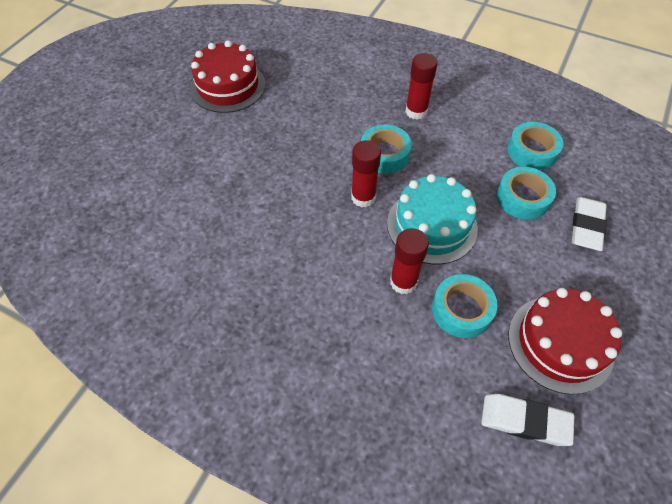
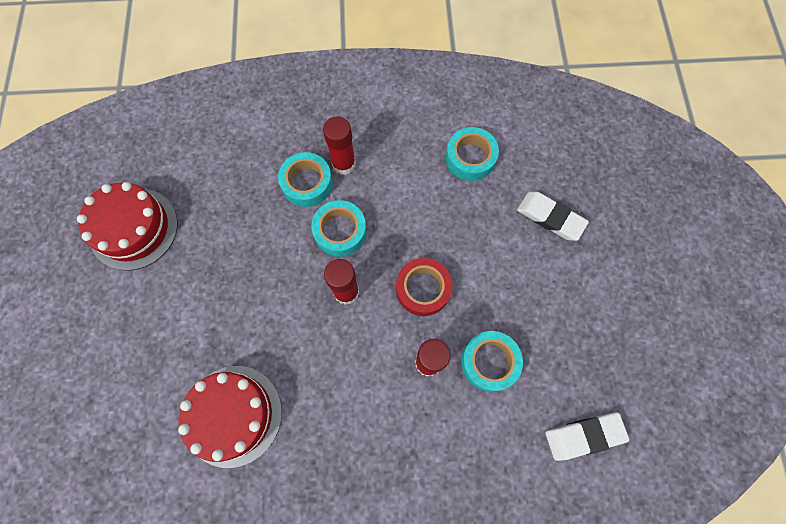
camera: 30 degrees left, 15 degrees up
turquoise cake [387,174,478,264] -> red tape [396,258,453,316]
turquoise tape [497,167,556,220] -> turquoise tape moved to [278,152,333,207]
red cake [508,288,622,395] -> red cake moved to [178,366,282,468]
white eraser [572,197,607,251] -> white eraser turned 45 degrees counterclockwise [517,192,589,241]

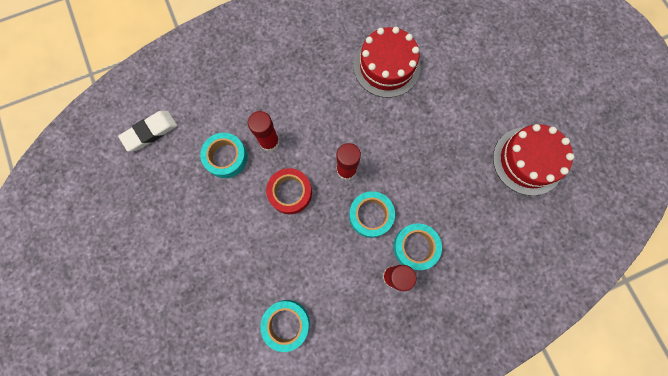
camera: 160 degrees right, 5 degrees up
white eraser [517,192,589,241] -> none

